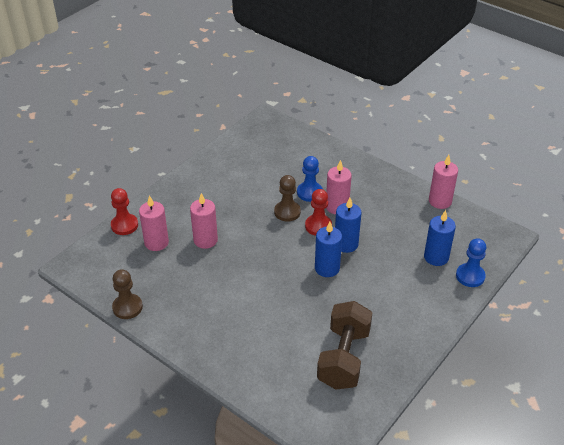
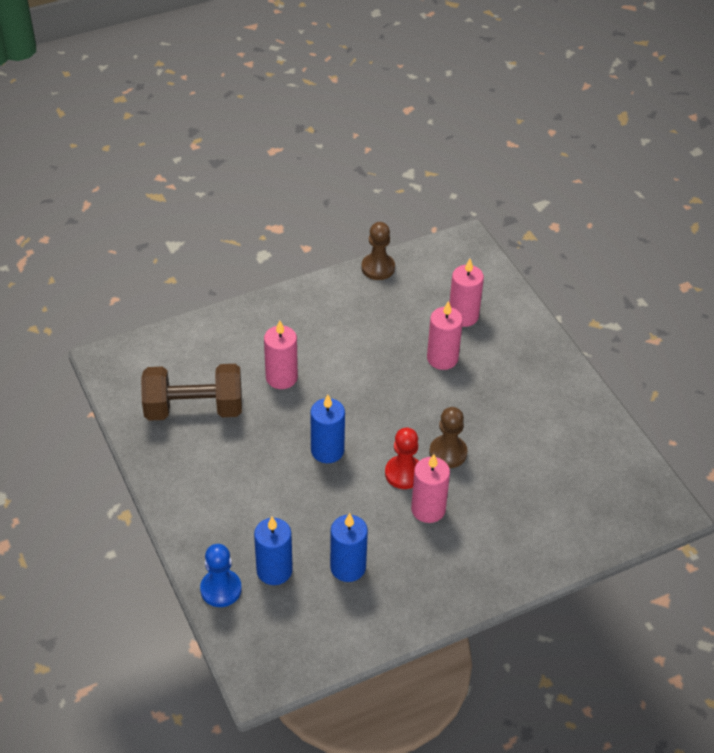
camera: 115 degrees right, 5 degrees up
red pawn [111,188,138,235] -> none
blue pawn [297,156,323,202] -> none
brown dumbbell [317,301,372,389] -> brown dumbbell turned 45 degrees counterclockwise [141,364,242,421]
blue candle [335,197,362,253] -> blue candle moved to [330,513,368,582]
pink candle [429,155,458,209] -> pink candle moved to [264,320,298,389]

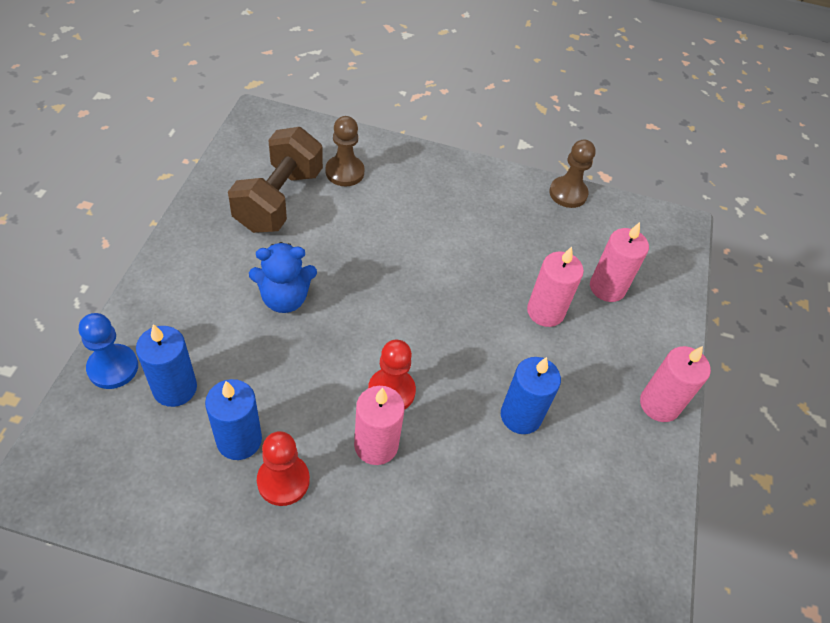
camera: 35 degrees right, 5 degrees up
brown dumbbell [141,364,242,421] -> brown dumbbell turned 75 degrees clockwise [228,127,323,233]
pink candle [264,320,298,389] -> pink candle moved to [640,346,711,422]
blue candle [310,395,345,463] -> blue candle moved to [501,357,561,434]
brown pawn [429,407,467,468] -> brown pawn moved to [326,116,365,186]
none -> blue teddy bear [249,242,317,313]
none -> red pawn [257,431,310,506]

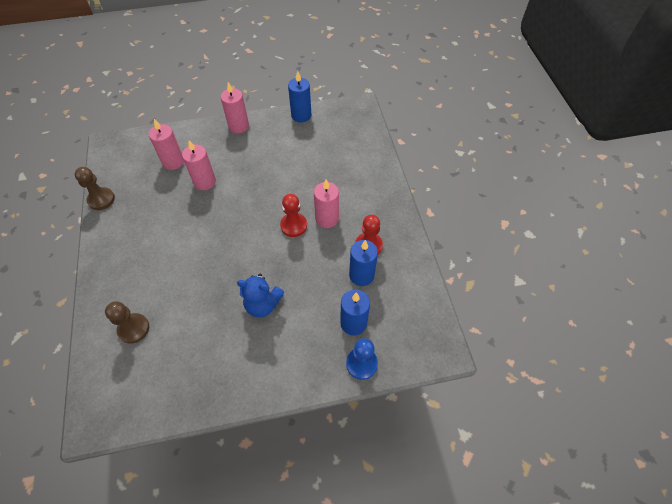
camera: 110 degrees left, 5 degrees up
brown dumbbell [228,127,323,233] -> none
blue teddy bear [249,242,317,313] -> blue teddy bear turned 135 degrees clockwise [237,273,284,317]
blue candle [501,357,561,434] -> blue candle moved to [288,71,311,123]

